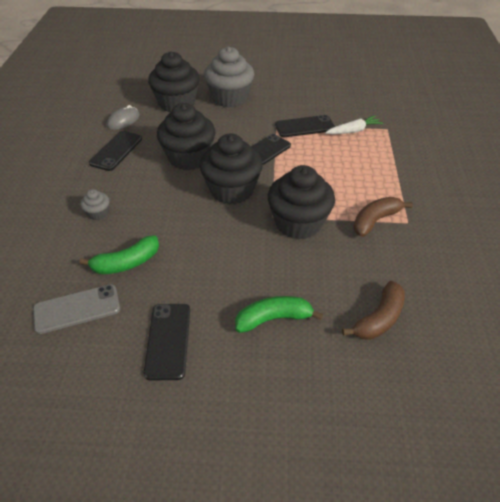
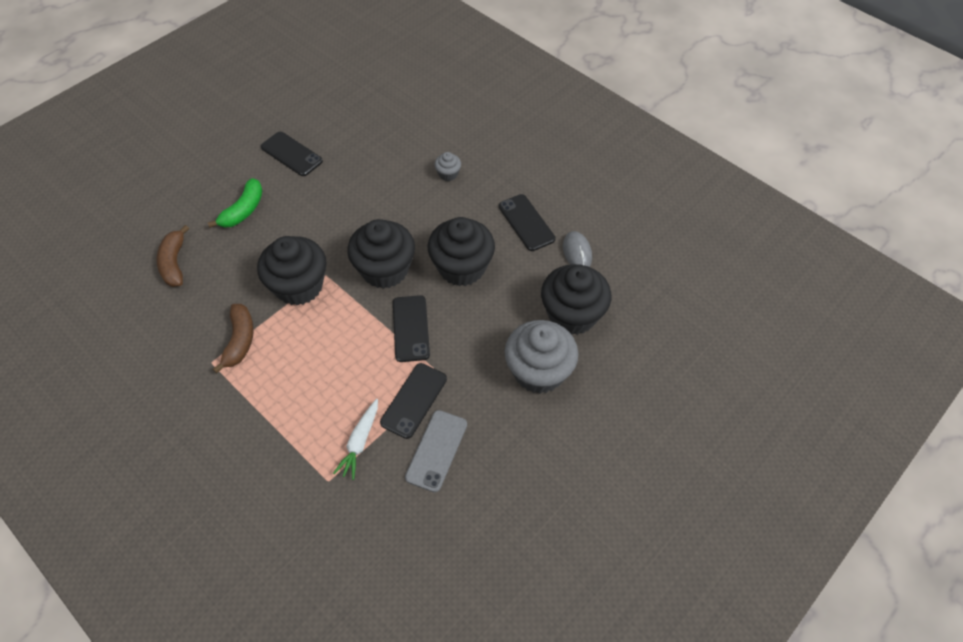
camera: 130 degrees right, 10 degrees up
grey phone [33,284,120,334] -> grey phone moved to [405,410,467,492]
green banana [79,235,159,274] -> none

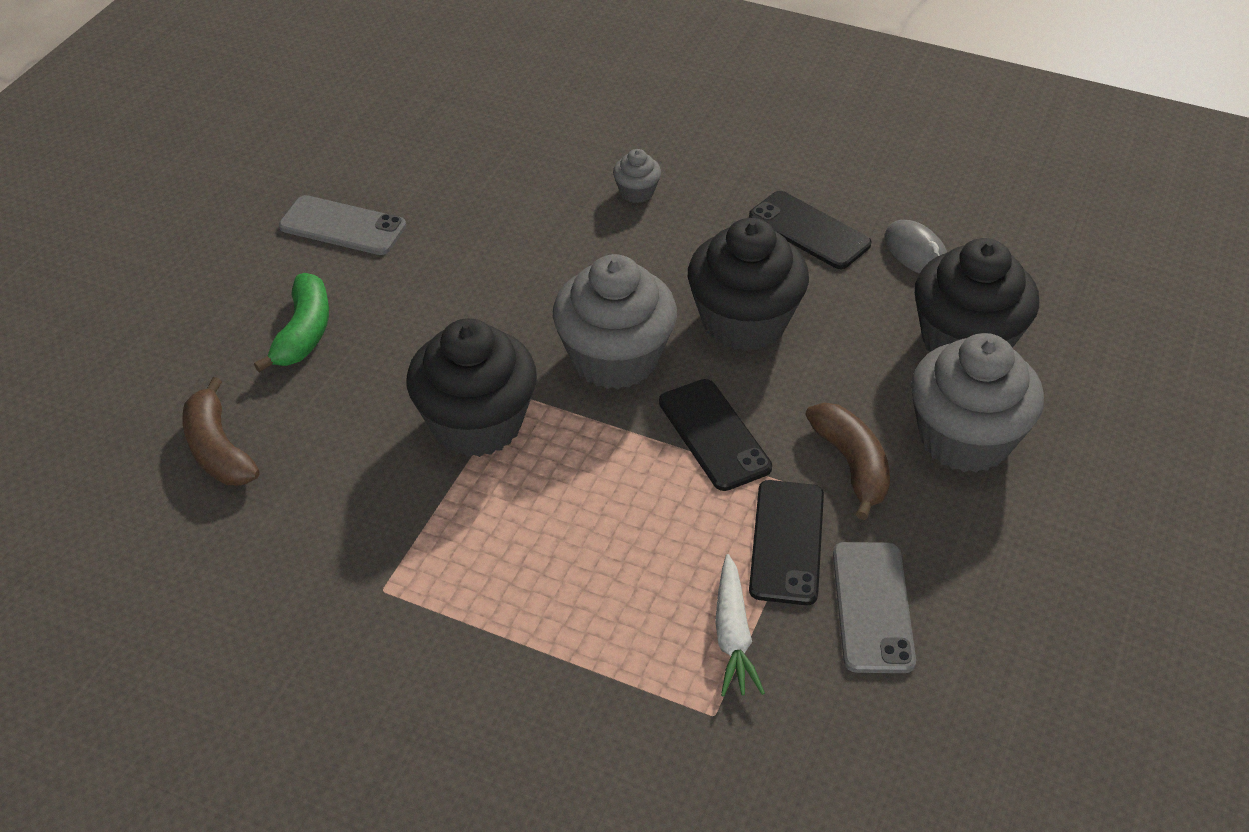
camera: 20 degrees left, 10 degrees down
brown banana [213,304,254,373] -> brown banana moved to [805,403,890,520]
black phone [261,132,323,176] -> grey phone [279,195,406,255]
black cupcake [347,219,415,289] -> grey cupcake [553,254,677,389]

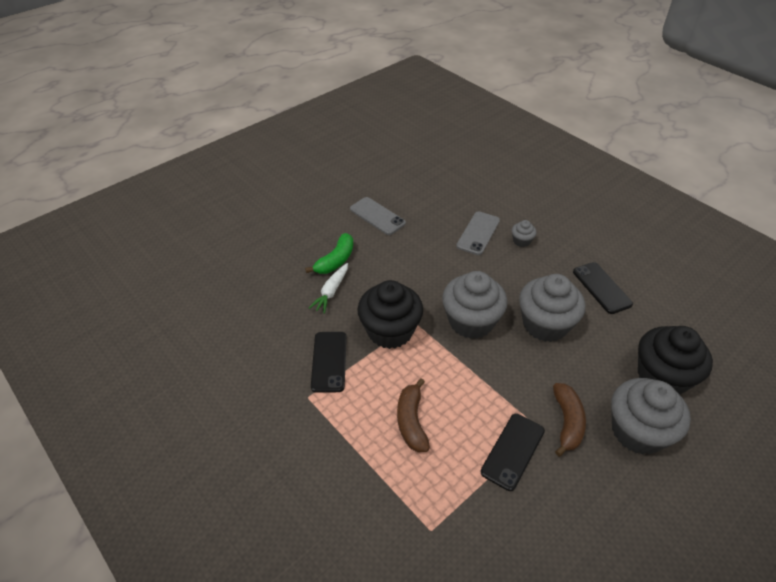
camera: 25 degrees right, 0 degrees up
brown banana [182,377,260,486] -> brown banana moved to [397,378,430,452]
black phone [659,379,772,491] -> black phone moved to [311,332,347,393]
black cupcake [688,218,809,351] -> grey cupcake [519,274,585,342]
white carrot [715,554,765,697] -> white carrot moved to [309,263,348,314]
grey phone [833,542,916,673] -> grey phone moved to [456,211,500,255]
grey mouse [884,220,947,274] -> none

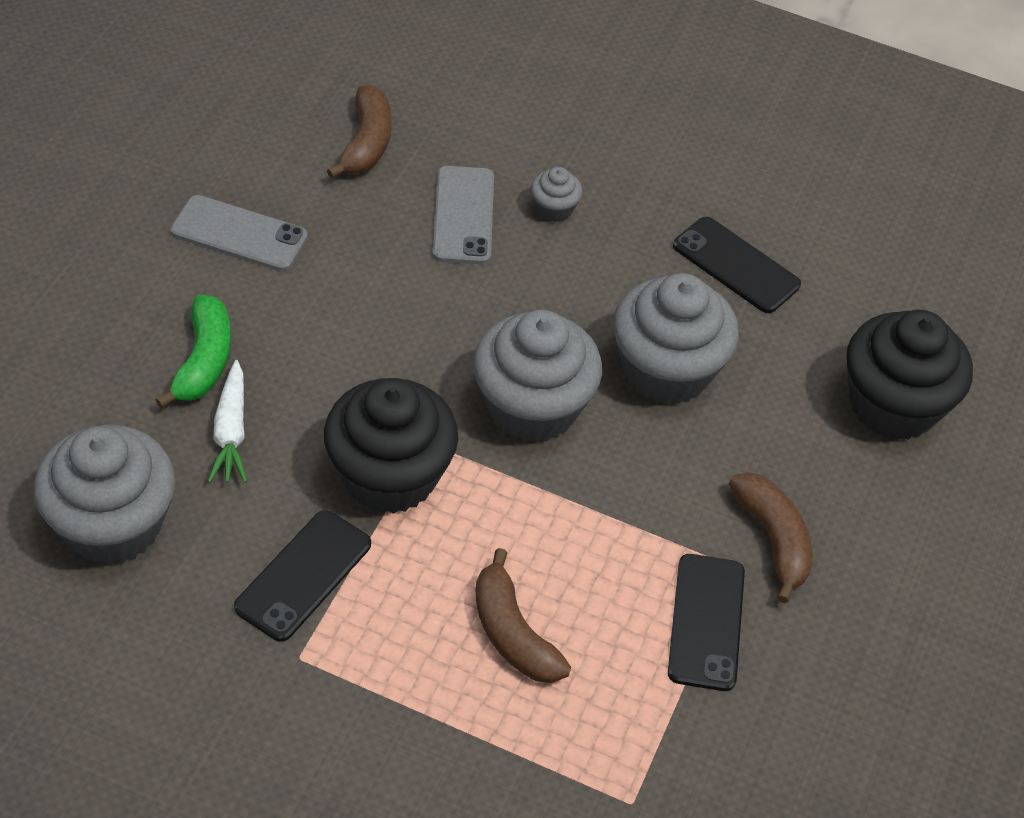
camera: 30 degrees left, 5 degrees up
black phone [311,332,347,393] -> black phone turned 60 degrees clockwise [234,510,371,642]
grey cupcake [611,378,691,455] -> grey cupcake moved to [34,424,175,565]
none -> brown banana [327,85,391,179]

